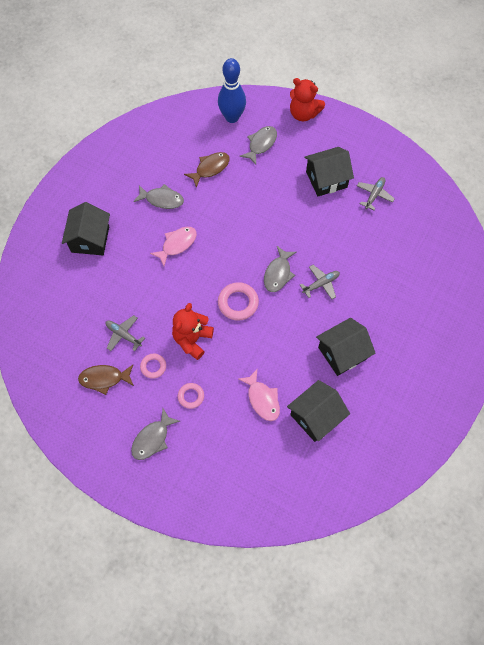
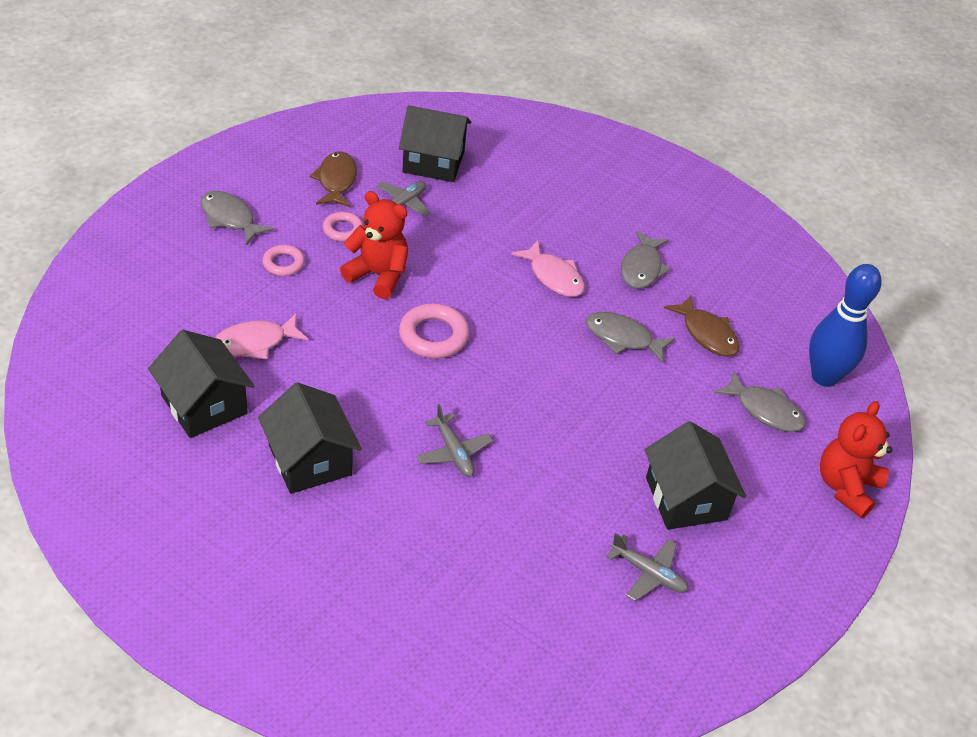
camera: 90 degrees right, 20 degrees down
black house [62,202,110,255] -> black house moved to [399,105,472,182]
grey fish [264,246,297,292] -> grey fish moved to [586,312,675,363]

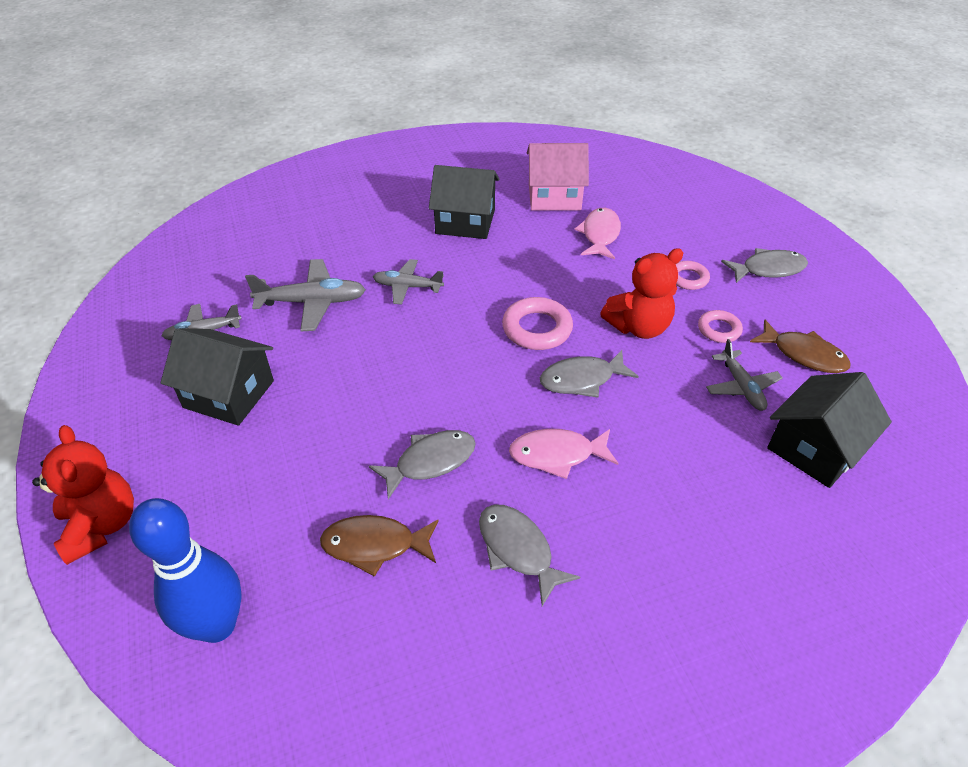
camera: 130 degrees right, 0 degrees up
black house [148,330,254,438] -> pink house [527,143,589,211]
grey fish [714,371,806,432] -> grey fish moved to [540,350,639,398]
none -> grey plane [245,259,366,331]

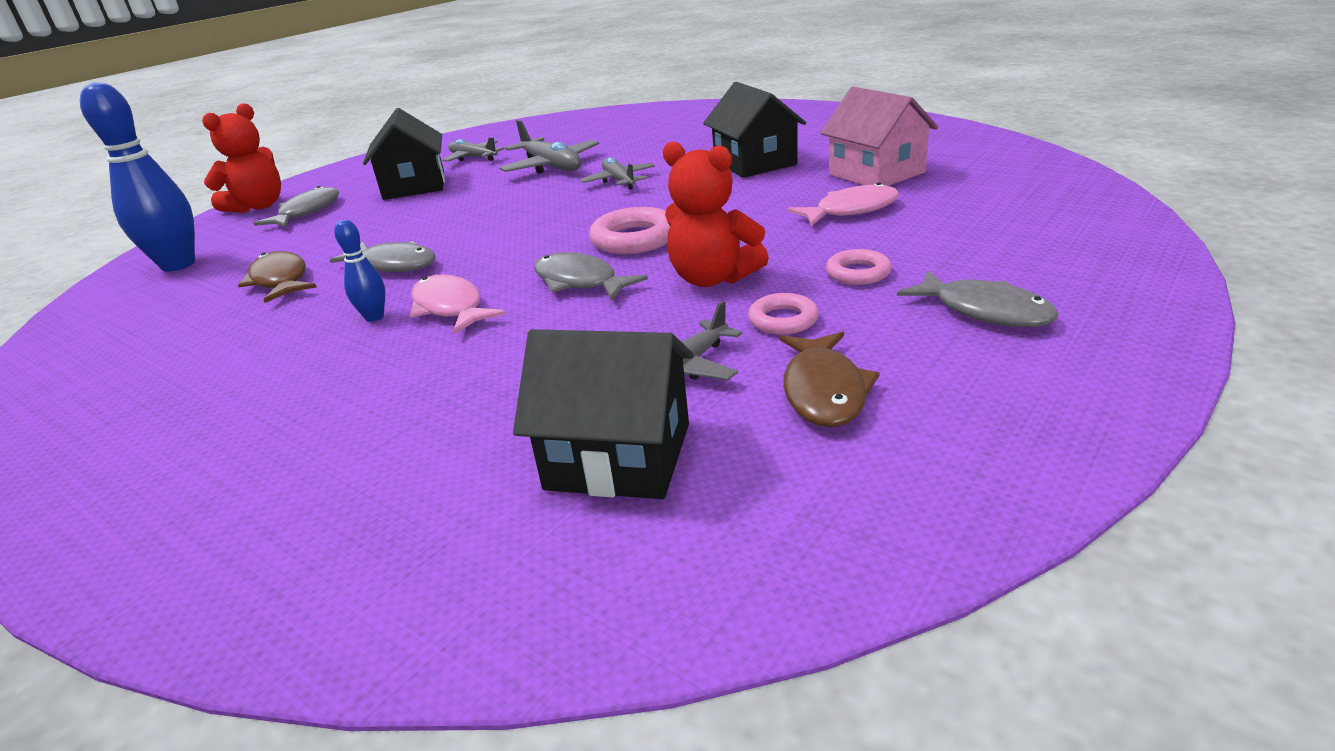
camera: 60 degrees right, 15 degrees down
grey fish [479,504,580,606] -> grey fish moved to [253,186,339,227]
none -> blue bowling pin [334,220,386,322]

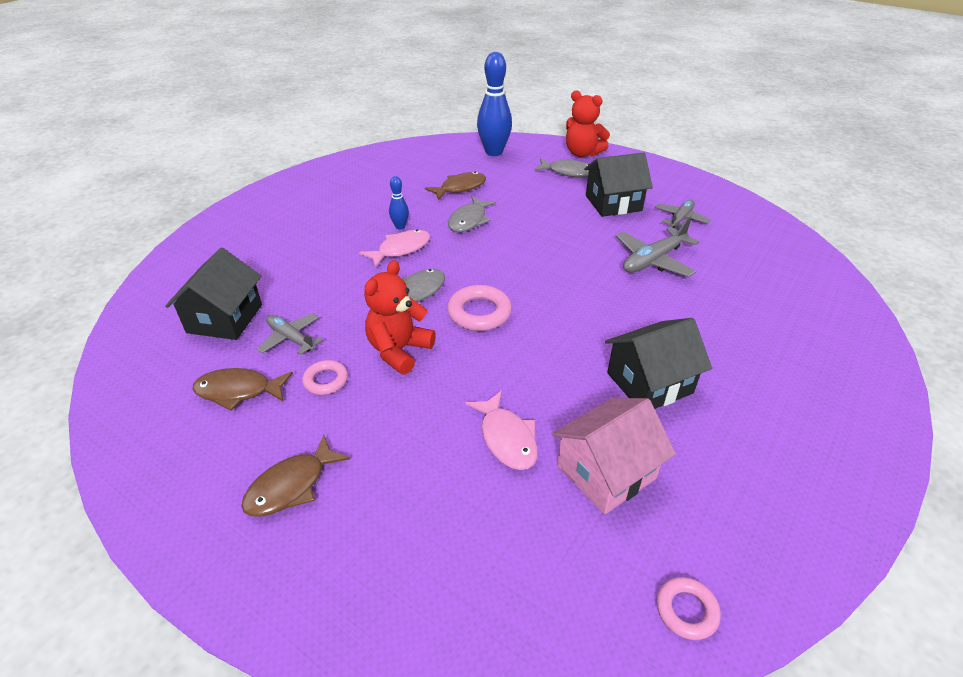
camera: 85 degrees right, 10 degrees up
grey plane [580,157,655,190] -> none
pink ring [826,249,892,285] -> pink ring moved to [657,577,721,640]
grey fish [897,270,1059,327] -> brown fish [241,435,350,517]

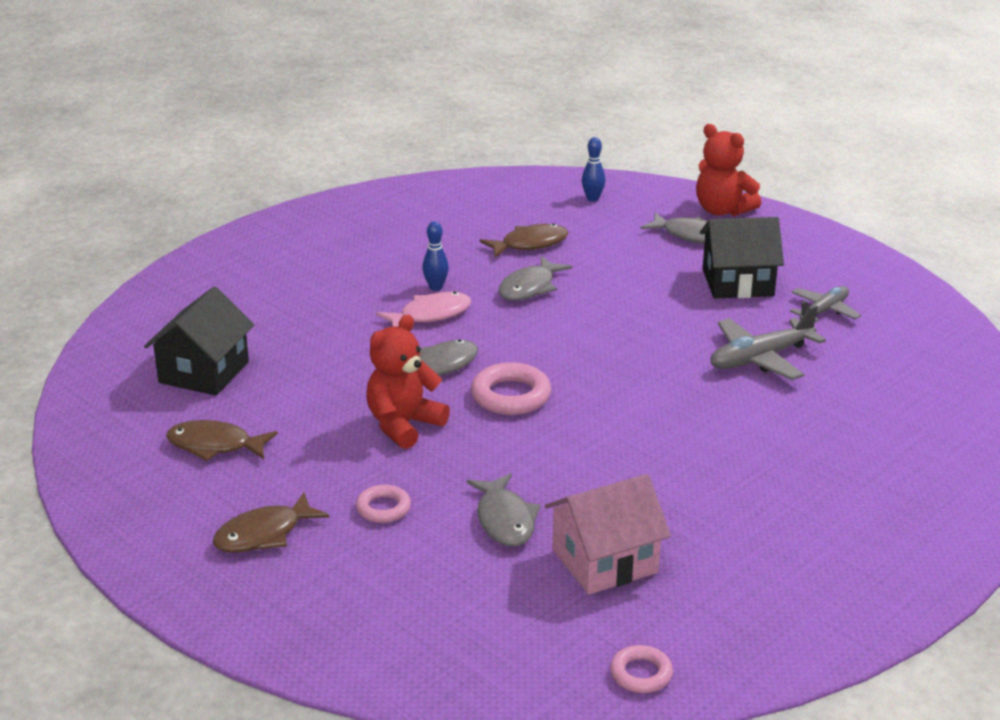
camera: 10 degrees right, 10 degrees down
grey plane [257,313,323,355] -> none
pink ring [302,360,348,395] -> pink ring moved to [356,485,411,523]
pink fish [465,390,538,470] -> grey fish [467,473,541,546]
blue bowling pin [477,52,512,156] -> blue bowling pin [582,137,606,202], size x0.48
black house [605,318,712,409] -> none

